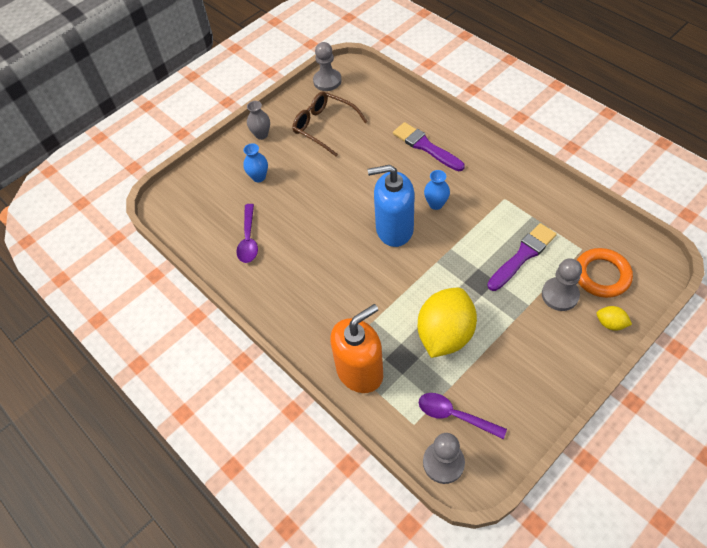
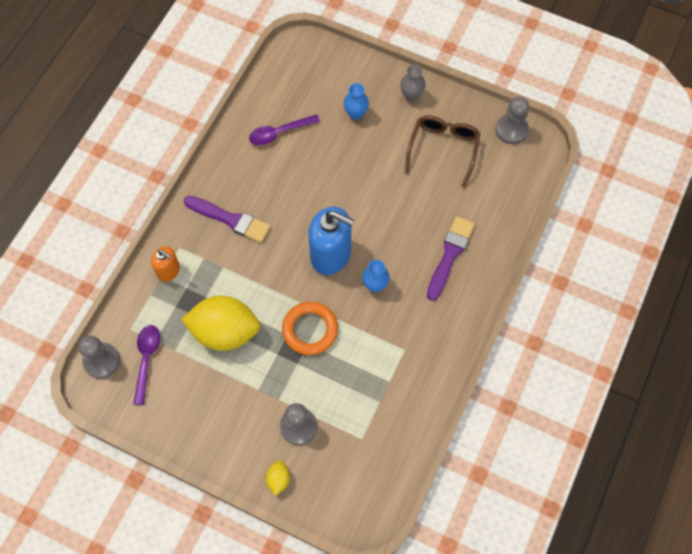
camera: 65 degrees right, 10 degrees up
orange soap dispenser [330,304,383,393] -> orange soap dispenser [151,246,180,282], size x0.54
blue soap dispenser [368,165,414,247] -> blue soap dispenser turned 135 degrees clockwise [308,207,354,275]
purple brush [487,223,557,291] -> purple brush moved to [184,196,271,243]
orange ring [577,248,633,298] -> orange ring moved to [282,302,338,355]

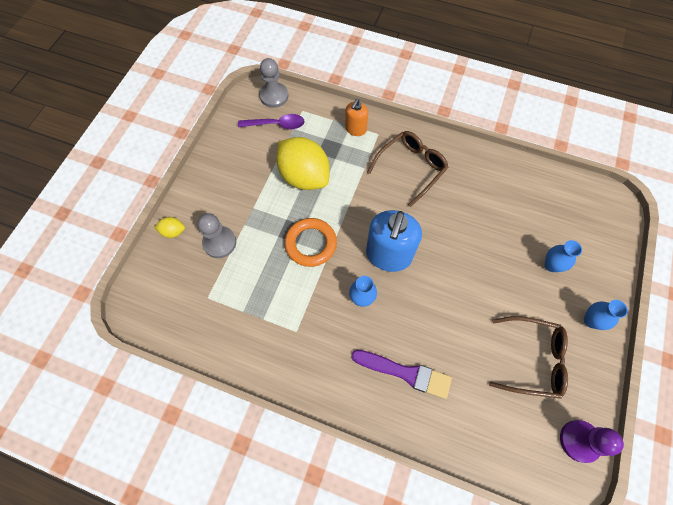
camera: 85 degrees right, 0 degrees up
yellow lemon [181,296,260,351] -> yellow lemon turned 45 degrees counterclockwise [276,137,330,190]
purple brush [184,196,271,243] -> brown glasses [367,131,449,207]
purple spoon [249,114,320,145] -> none
grey vase [400,65,425,102] -> blue vase [584,300,628,330]
grey pawn [495,97,529,144] -> purple pawn [560,420,624,463]

